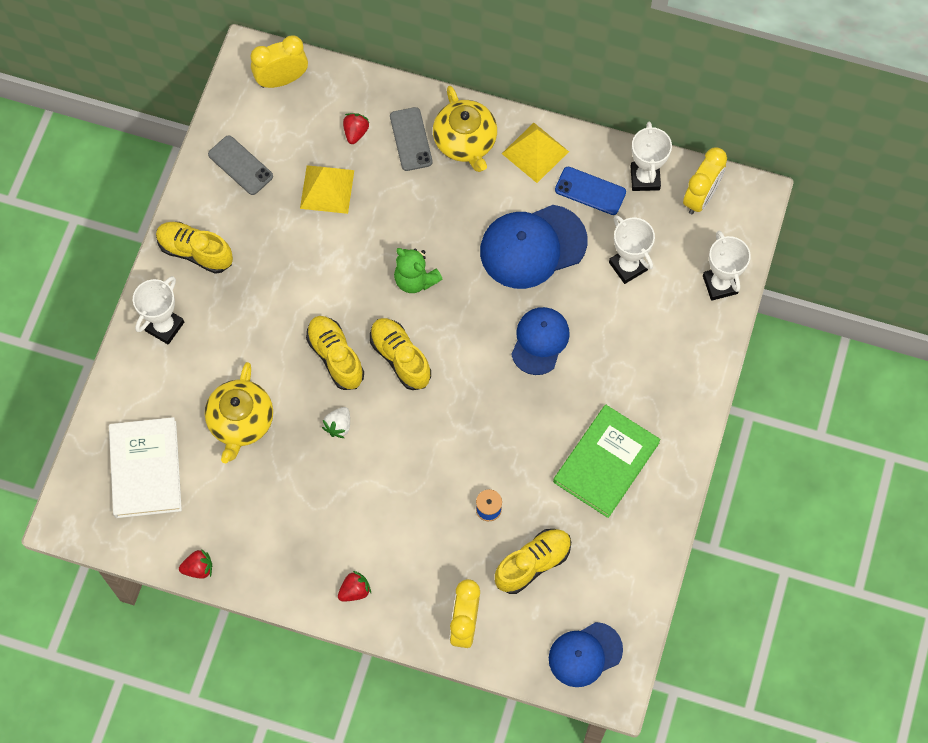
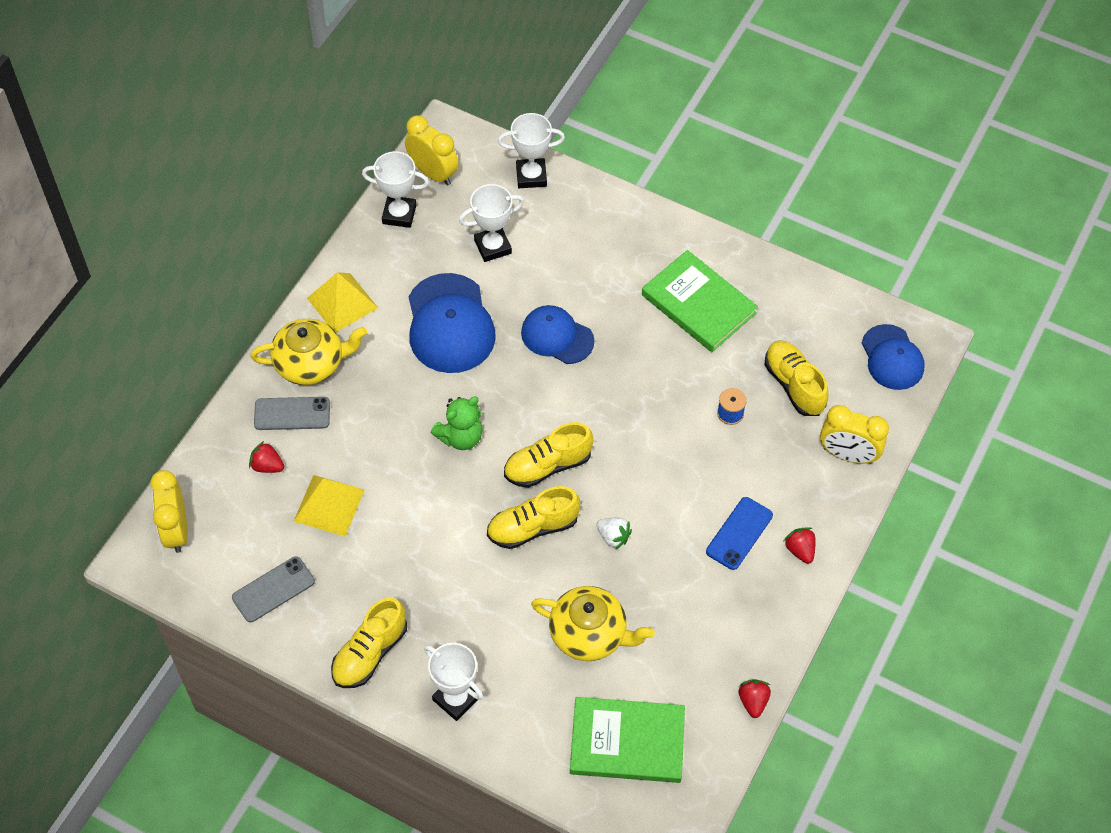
camera: 80 degrees left, 10 degrees down
white book [109,417,182,518] -> green book [570,697,685,783]
blue phone [555,167,626,215] -> blue phone moved to [706,497,773,570]

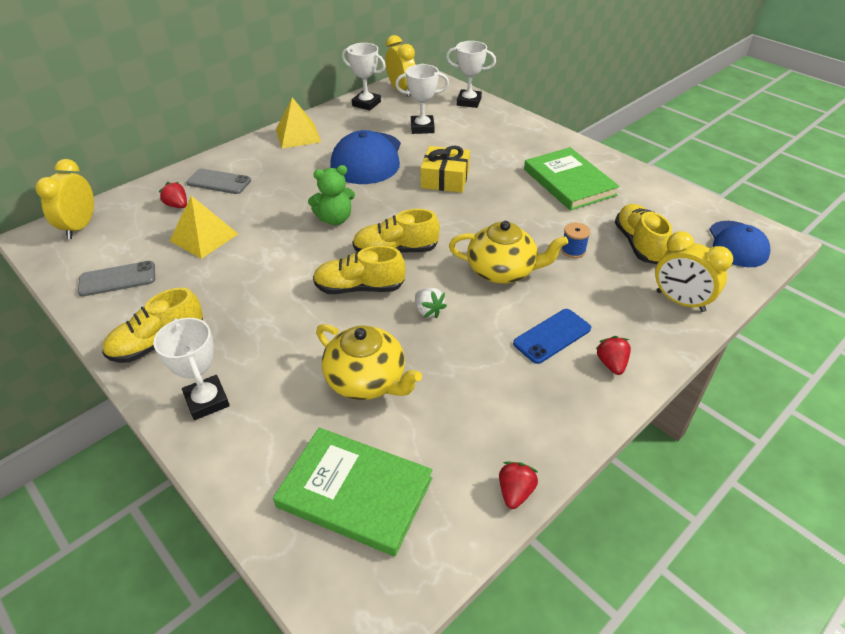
camera: 20 degrees right, 15 degrees down
yellow teapot [251,319,367,385] -> yellow teapot moved to [449,221,568,284]
blue cap [521,305,594,364] -> yellow gift [421,146,470,193]

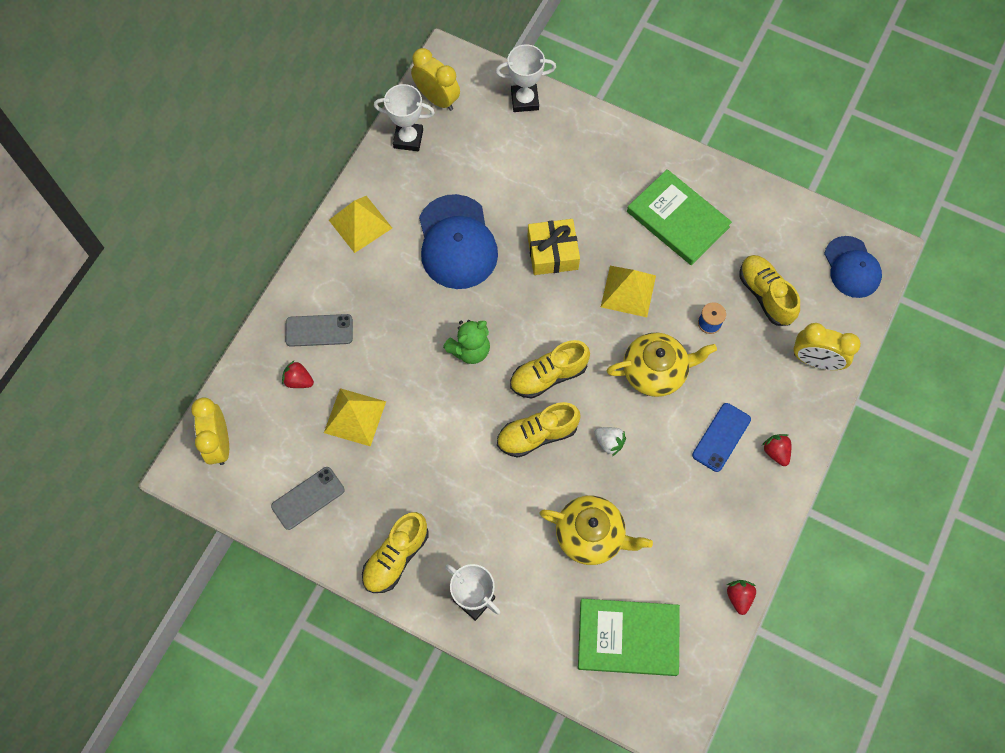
camera: 20 degrees left, 25 degrees up
white trophy [395,64,449,134] -> none
none -> yellow pyramid [601,266,656,317]

